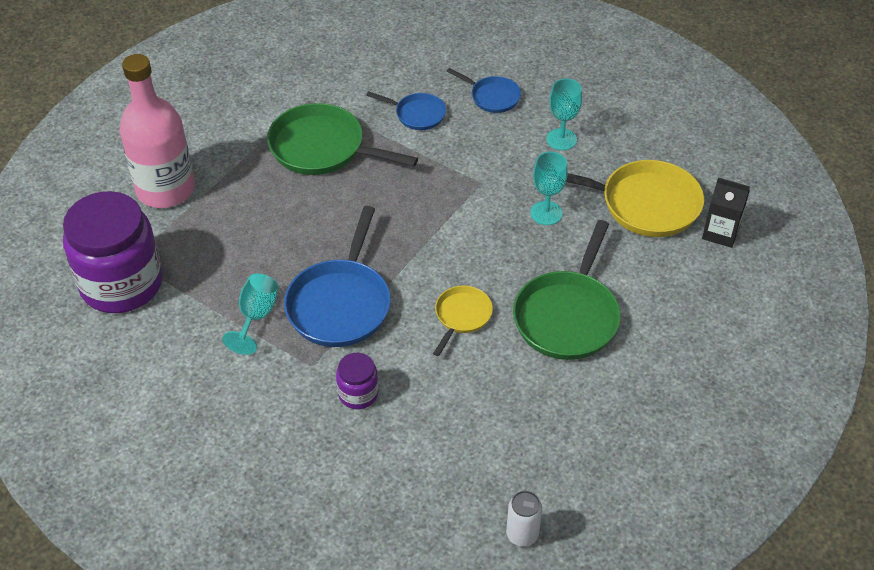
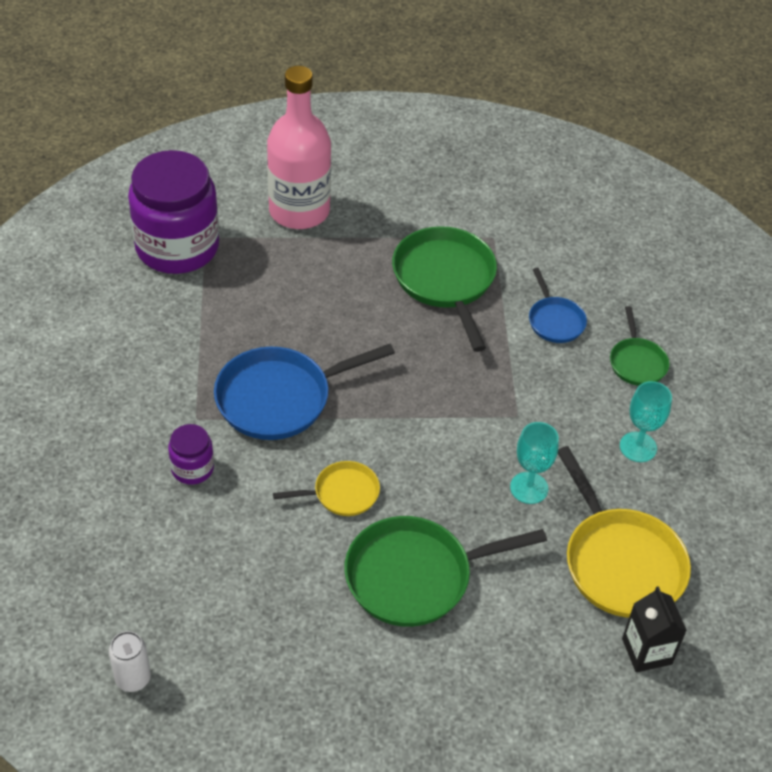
camera: 50 degrees right, 0 degrees up
turquoise goblet [222,273,279,355] -> none
blue pan [447,68,521,113] -> green pan [610,306,670,386]

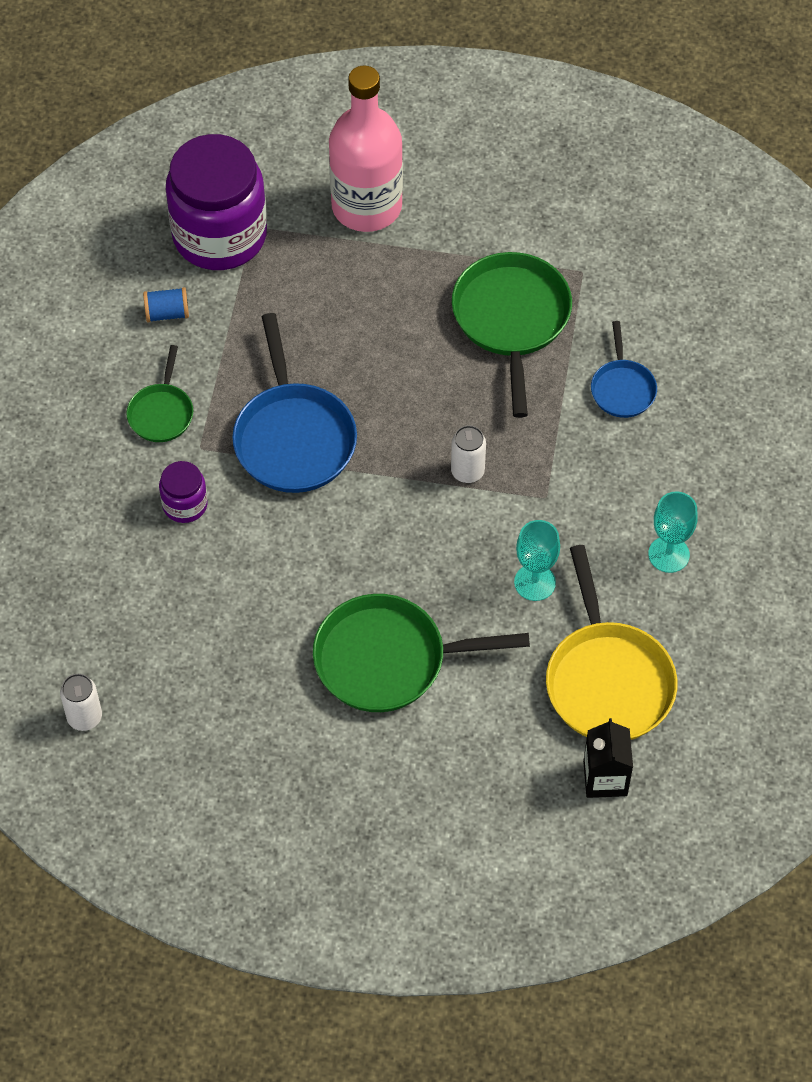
camera: 15 degrees right, 10 degrees up
blue pan [214,344,395,440] -> blue pan turned 90 degrees counterclockwise [232,313,357,493]
yellow pan [273,461,380,516] -> none
green pan [610,306,670,386] -> green pan moved to [127,345,193,442]
none -> blue spool [143,287,189,322]
none -> white can [451,425,486,483]

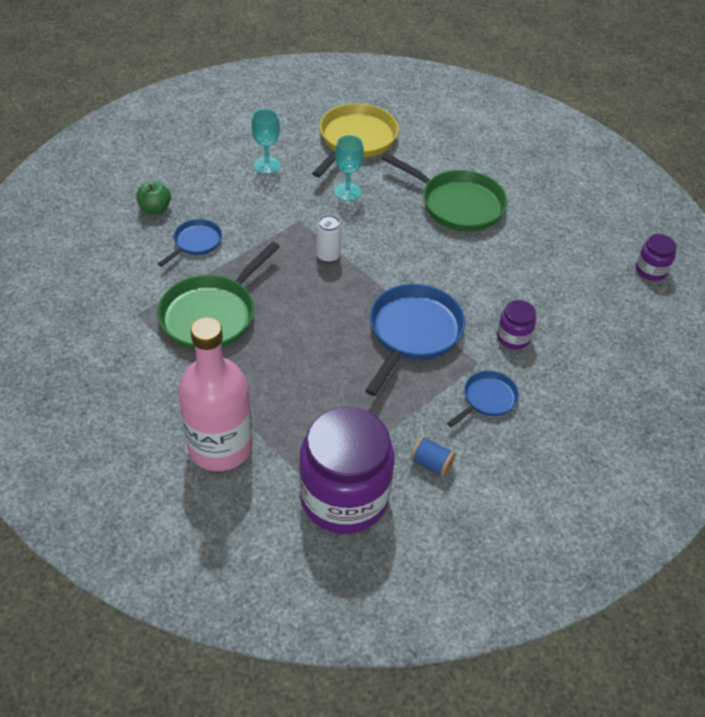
camera: 145 degrees left, 10 degrees down
white can [60,674,102,731] -> purple jar [636,234,676,281]
green pan [127,345,193,442] -> blue pan [447,371,519,427]
black carton [583,718,633,798] -> none
none -> green apple [136,181,171,214]

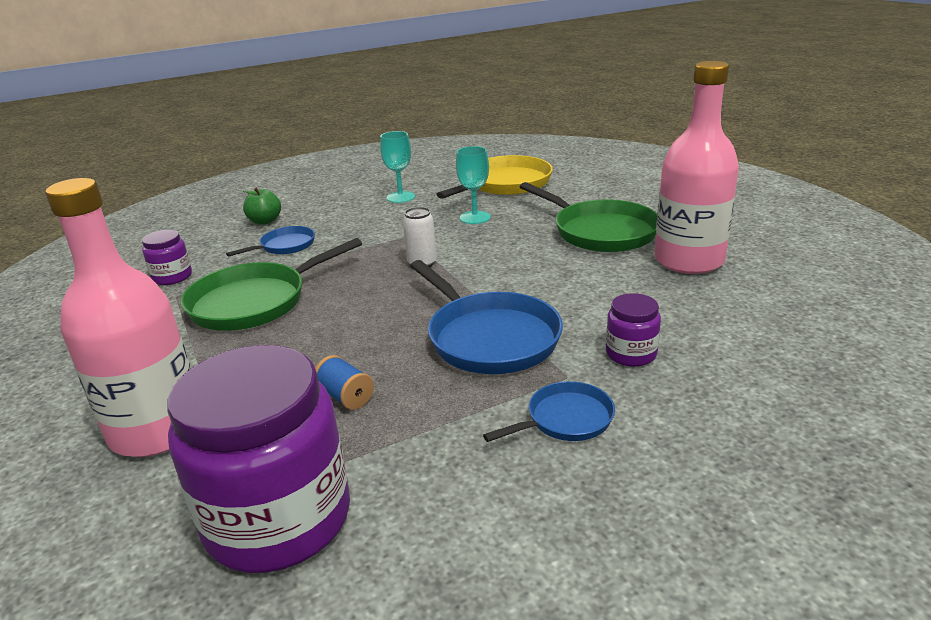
camera: 20 degrees right, 20 degrees down
blue pan [365,284,465,396] -> blue pan turned 105 degrees clockwise [410,260,563,374]
blue spool [410,436,456,477] -> blue spool moved to [315,355,374,410]
purple jar [636,234,676,281] -> purple jar moved to [142,230,192,285]
none -> pink bottle [654,61,739,274]

